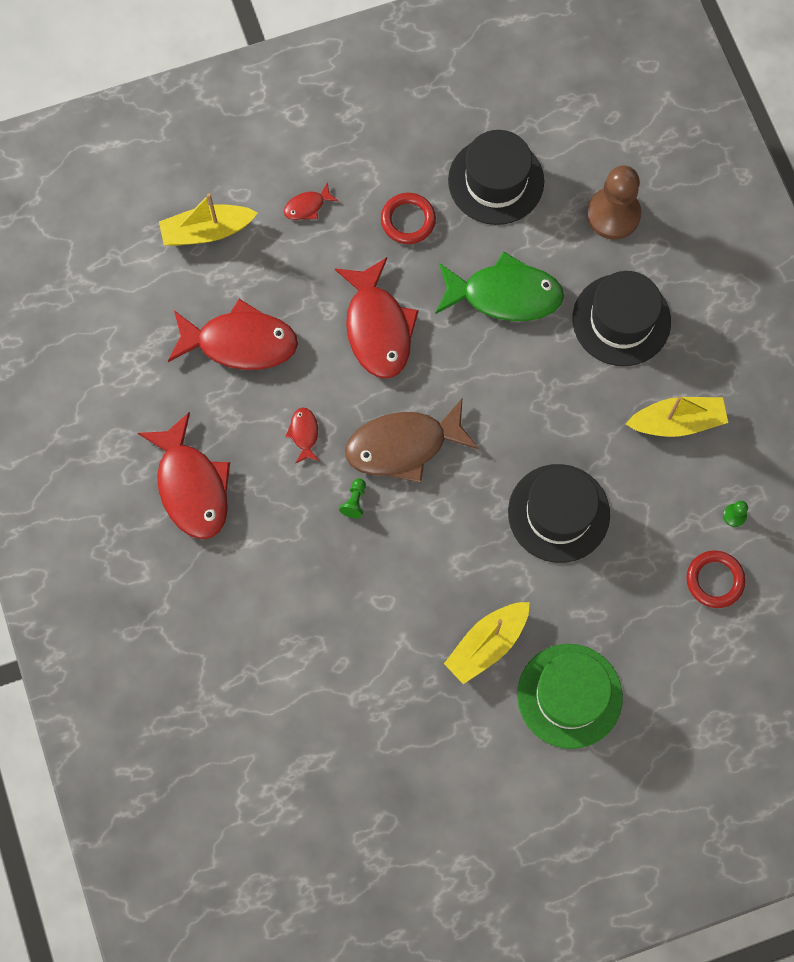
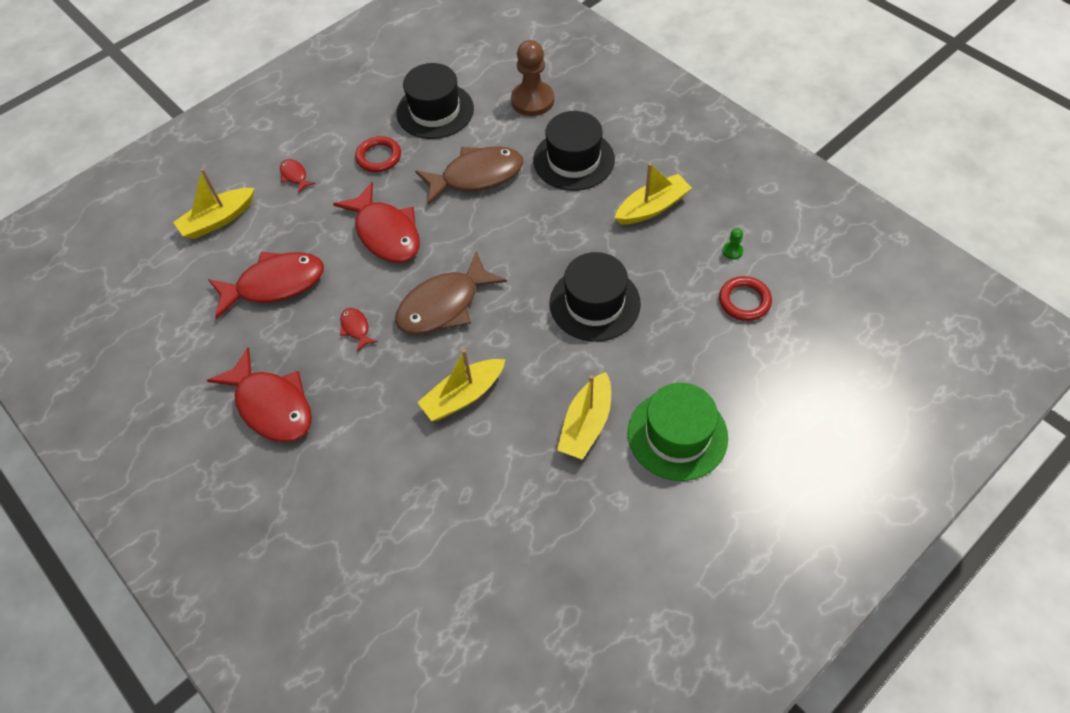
camera: 20 degrees left, 15 degrees down
red fish [284,182,338,220] -> red fish turned 105 degrees clockwise [280,159,316,193]
green pawn [339,478,366,518] -> none
green fish [435,251,564,321] -> brown fish [415,146,523,205]
none -> yellow boat [417,349,506,421]

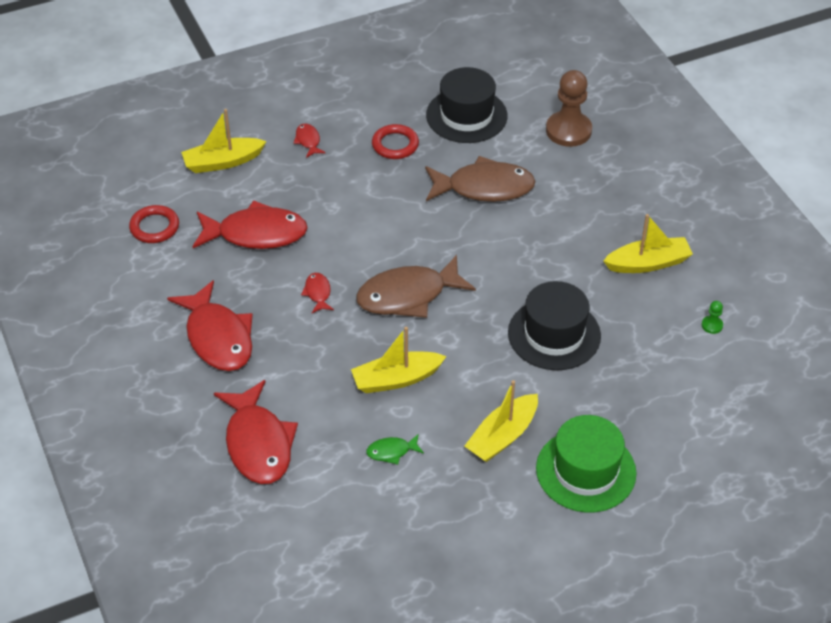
camera: 15 degrees right, 10 degrees down
red fish [333,182,420,263] -> red fish moved to [214,380,298,484]
black hat [533,111,615,191] -> none
red ring [719,276,772,321] -> red ring moved to [129,205,179,243]
none -> green fish [366,434,424,465]

